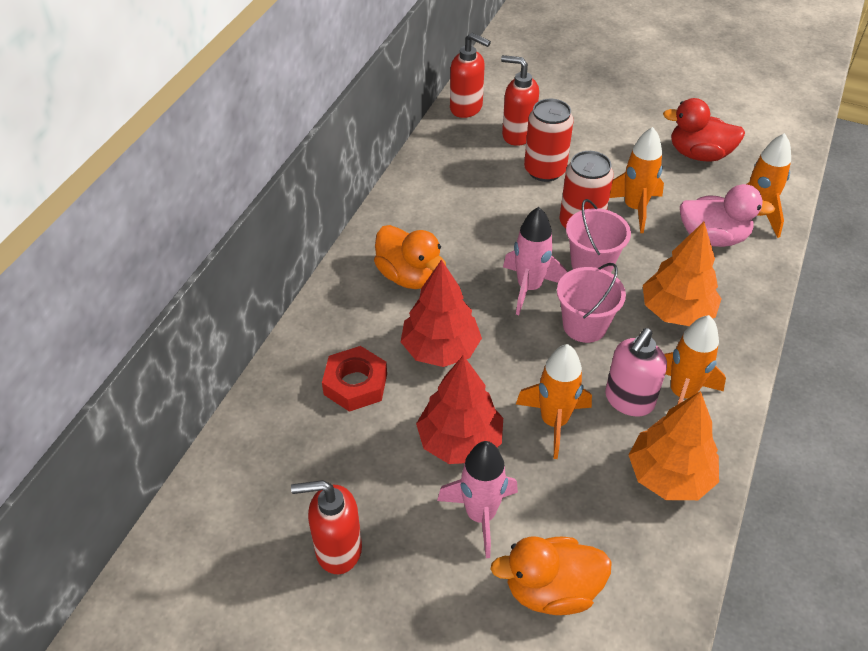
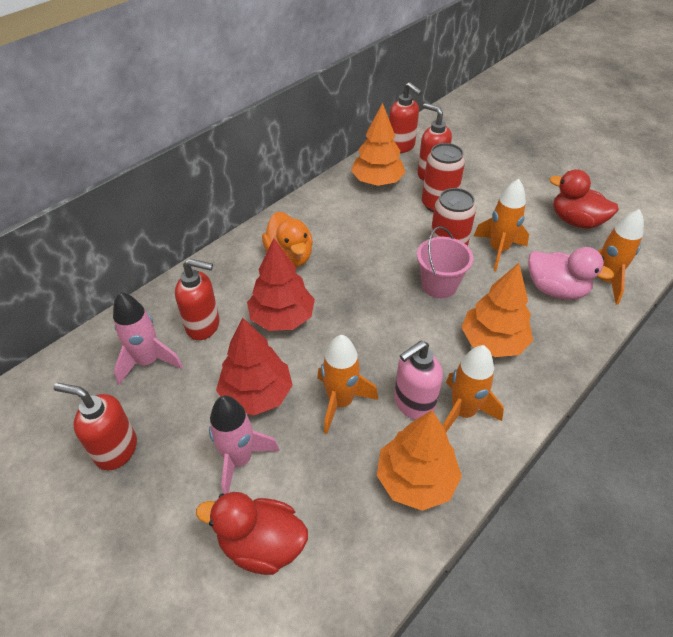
camera: 20 degrees right, 0 degrees up
red nut [322,346,387,412] -> red soap dispenser [175,259,220,340]
orange duck [491,536,612,615] -> red duck [196,492,308,575]
pink rocket [503,207,567,315] -> pink rocket moved to [113,292,183,385]
pink bucket [557,263,626,343] -> none
none -> orange tree [351,103,406,186]

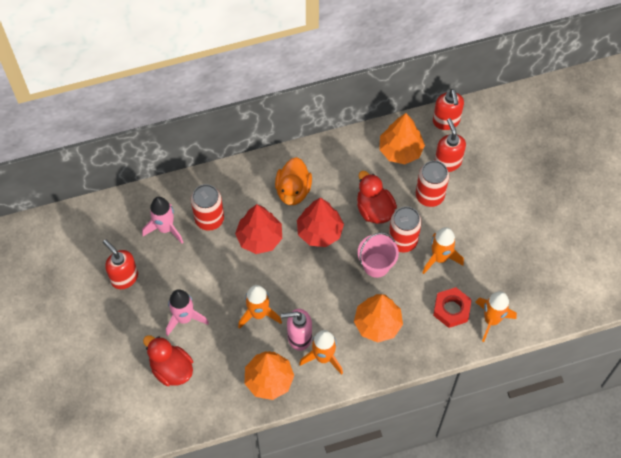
camera: 30 degrees right, 15 degrees up
red soap dispenser [175,259,220,340] -> red can [191,184,224,231]
red tree [216,318,293,415] -> red tree moved to [297,198,344,247]
pink duck [528,247,614,300] -> red nut [433,287,472,328]
red duck [549,169,619,229] -> red duck moved to [357,171,397,224]

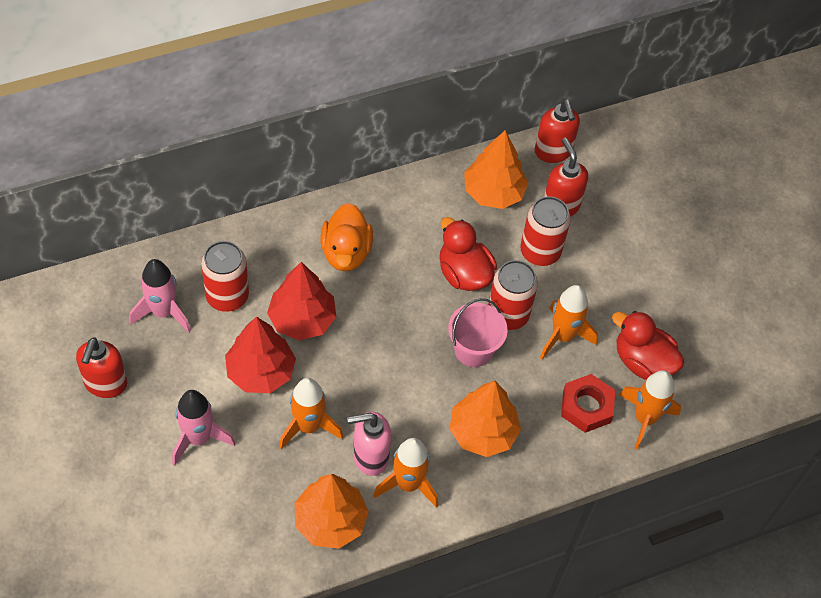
camera: 10 degrees left, 5 degrees down
red soap dispenser [103,239,138,289] -> red soap dispenser turned 120 degrees counterclockwise [76,337,127,398]
red duck [143,335,193,386] -> red duck moved to [612,311,684,380]
red tree [297,198,344,247] -> red tree moved to [225,316,296,393]

